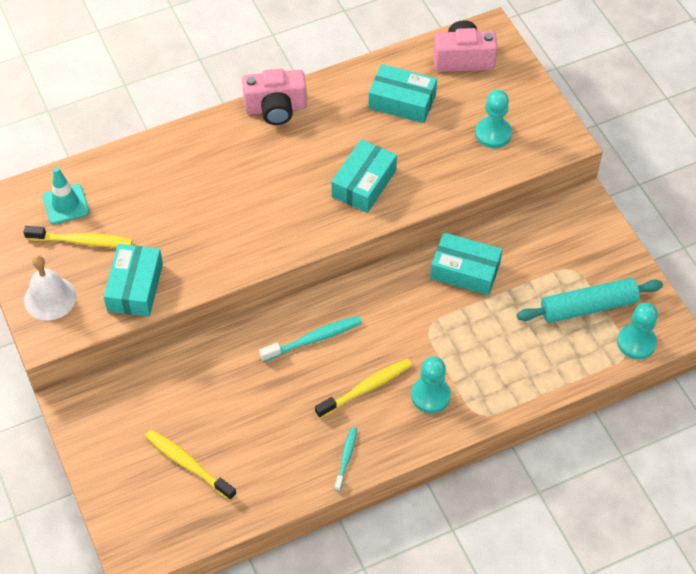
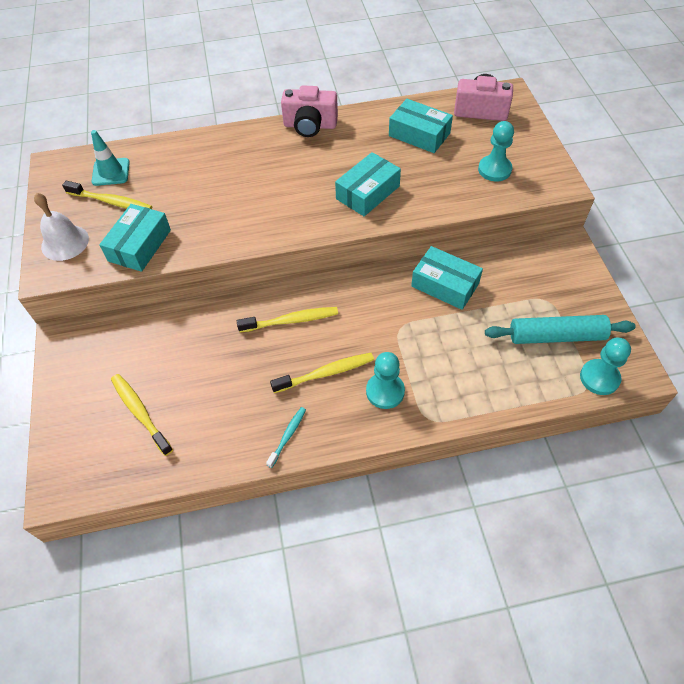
camera: 15 degrees right, 0 degrees up
turquoise toothbrush [259,316,362,362] -> yellow toothbrush [237,307,338,332]

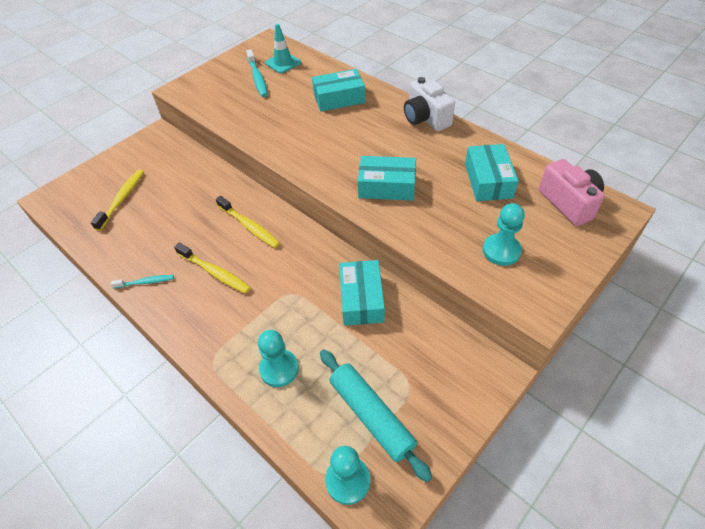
camera: 55 degrees right, 5 degrees down
white bell [34,193,89,261] -> none
yellow toothbrush [62,181,152,209] -> turquoise toothbrush [246,49,268,97]
turquoise box [99,204,171,272] -> turquoise box moved to [312,69,365,112]
pink camera [281,85,338,137] -> white camera [404,77,455,131]
turquoise pawn [366,352,405,409] -> turquoise pawn moved to [258,330,299,387]

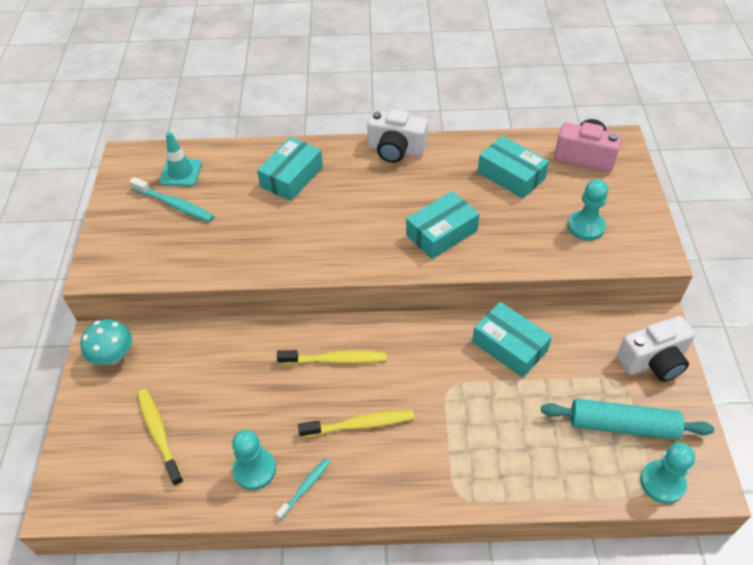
camera: 45 degrees left, 0 degrees up
turquoise pawn [258,330,299,387] -> turquoise pawn moved to [232,430,276,490]
none -> turquoise mushroom [80,319,132,365]
none -> white camera [617,316,695,382]

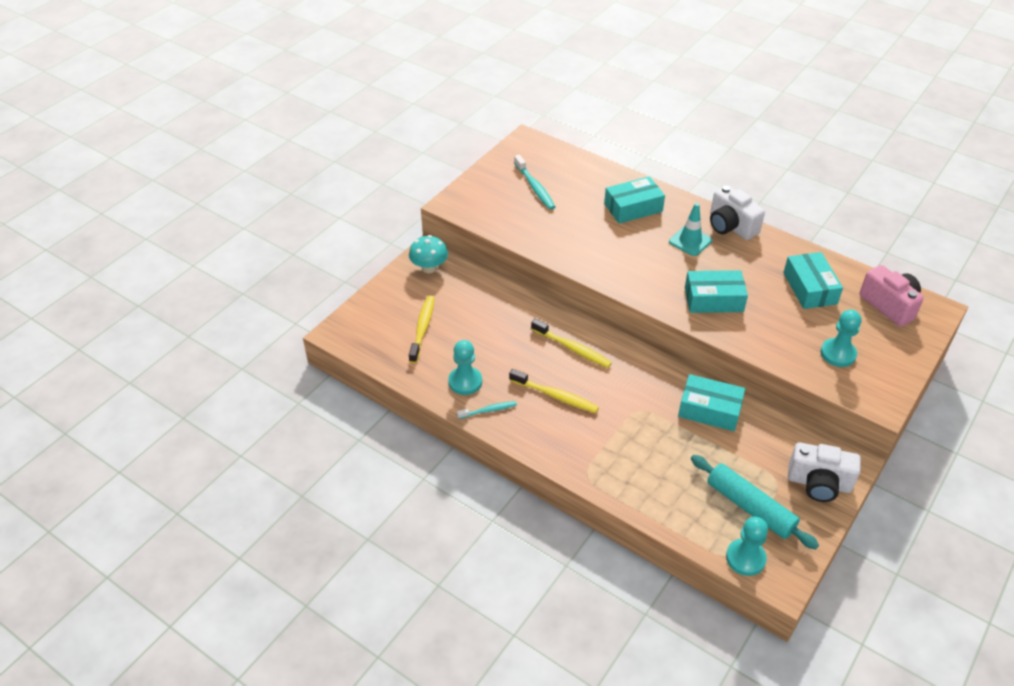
camera: 35 degrees right, 5 degrees down
turquoise traffic cone [159,131,202,186] -> turquoise traffic cone moved to [669,203,712,256]
turquoise box [472,302,552,378] -> turquoise box turned 60 degrees counterclockwise [678,374,745,431]

